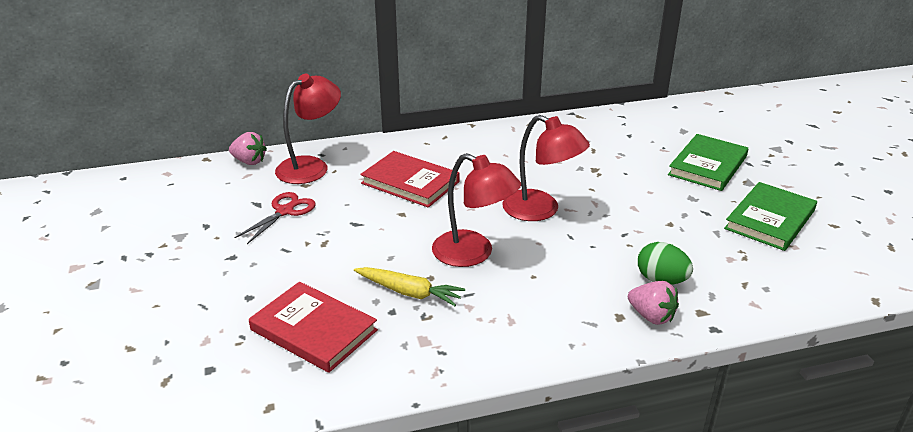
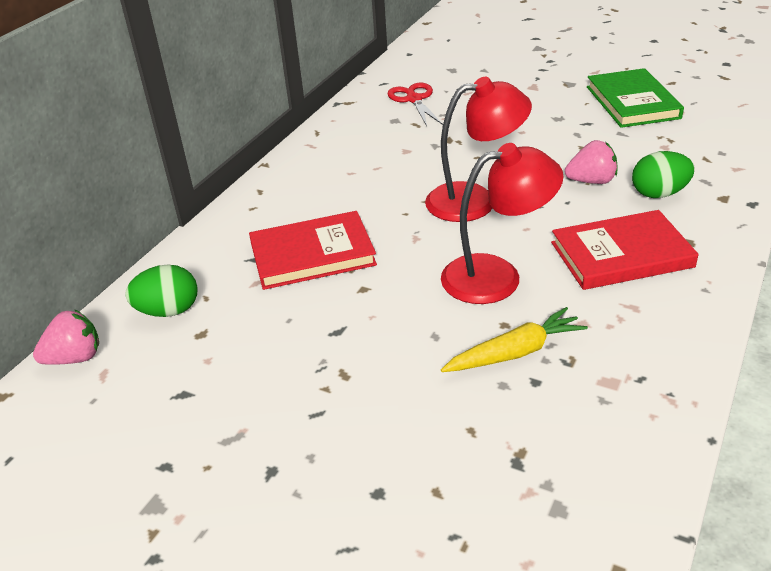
camera: 45 degrees left, 5 degrees up
red scissors [234,192,316,244] -> red scissors moved to [388,83,443,126]
red book [249,282,378,373] -> red book moved to [551,210,699,290]
red lamp [275,74,341,184] -> green egg [125,264,197,317]
pink strawberry [628,281,679,325] -> pink strawberry moved to [565,140,618,184]
green book [668,134,748,191] -> none

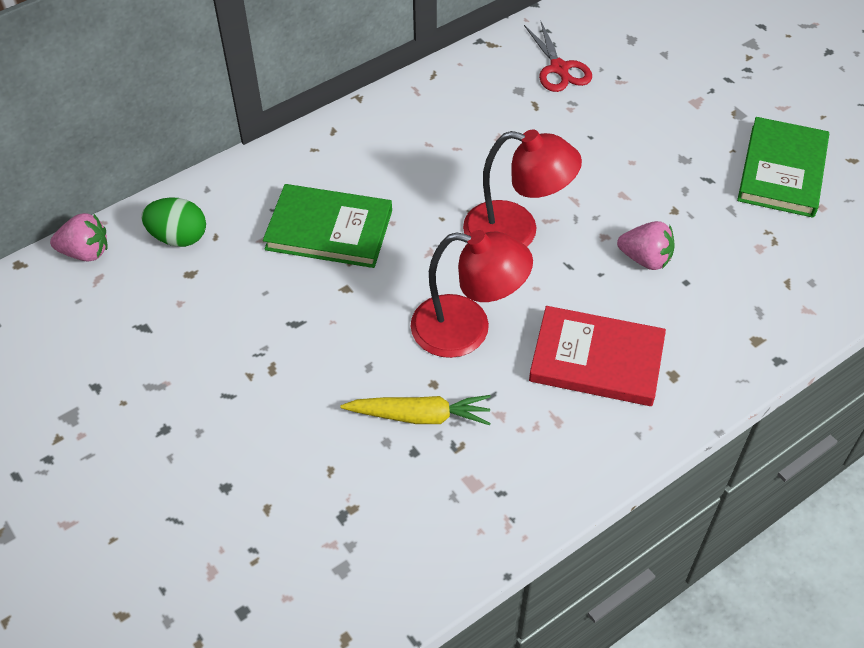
camera: 25 degrees right, 15 degrees up
red book [249,211,377,290] -> green book [263,184,392,268]
red scissors [388,83,443,126] -> red scissors turned 150 degrees clockwise [524,20,592,92]
green egg [632,151,695,198] -> none

